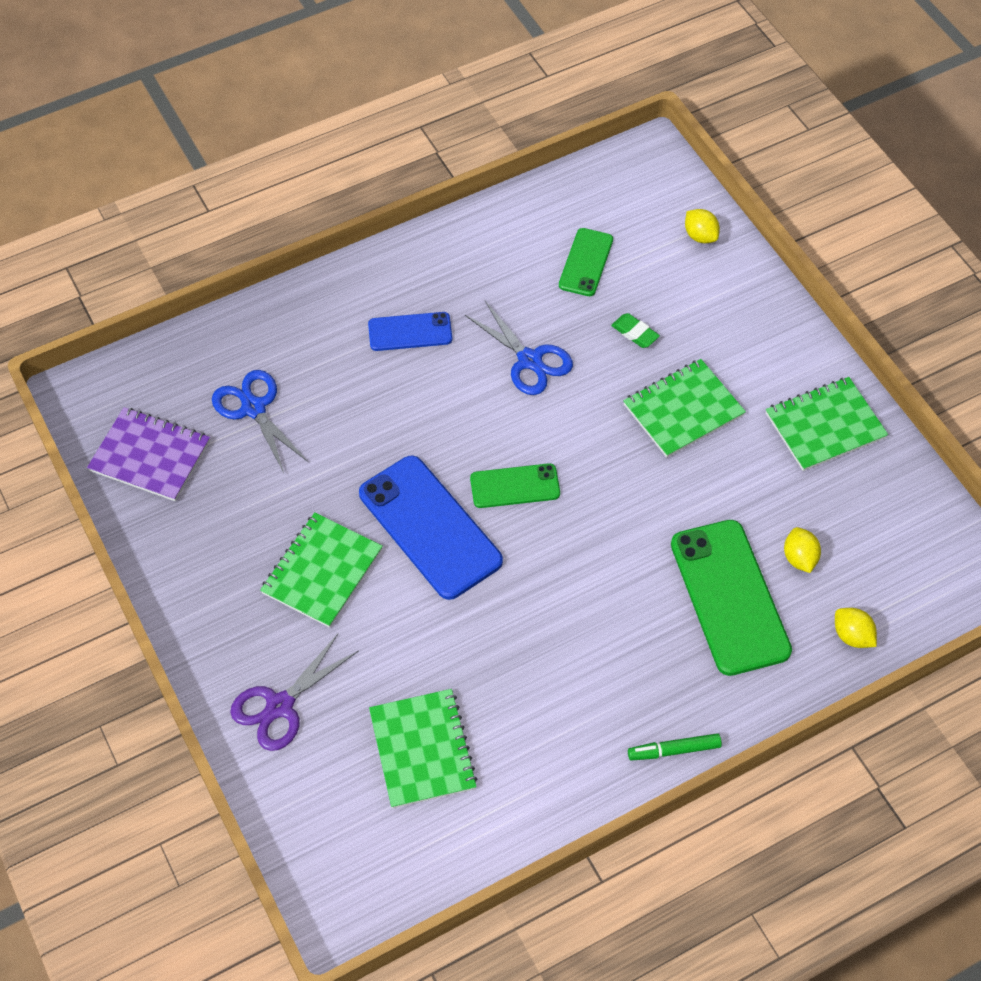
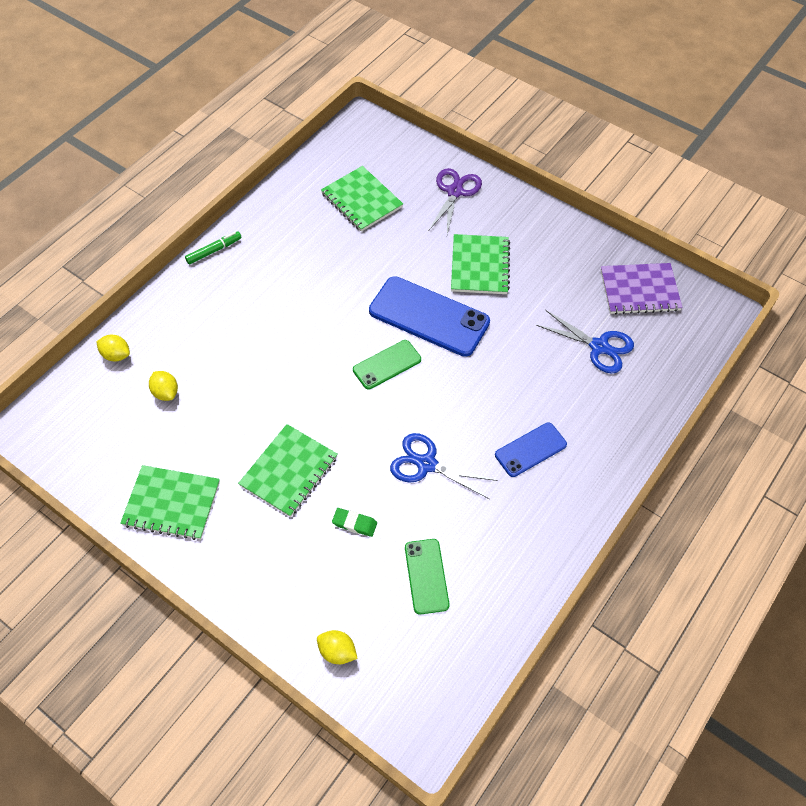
camera: 155 degrees right, 0 degrees up
green phone [671,520,792,676] -> none
green notebook [766,377,888,471] -> green notebook turned 60 degrees clockwise [120,465,220,540]

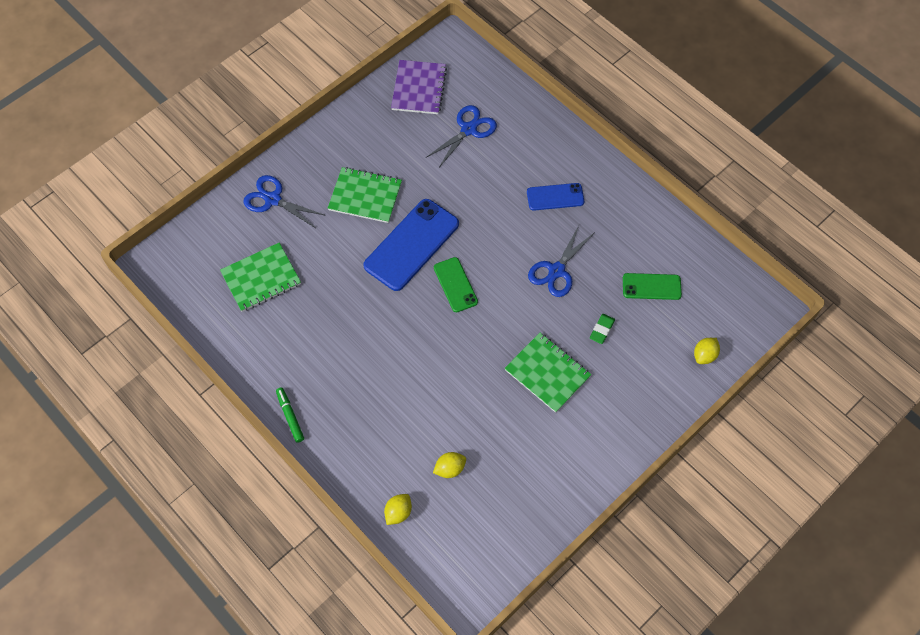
camera: 80 degrees left, 5 degrees up
green notebook [120,465,220,540] -> none
purple scissors [429,168,482,234] -> blue scissors [243,175,326,228]
blue phone [495,422,567,477] -> blue phone turned 75 degrees counterclockwise [527,183,584,211]

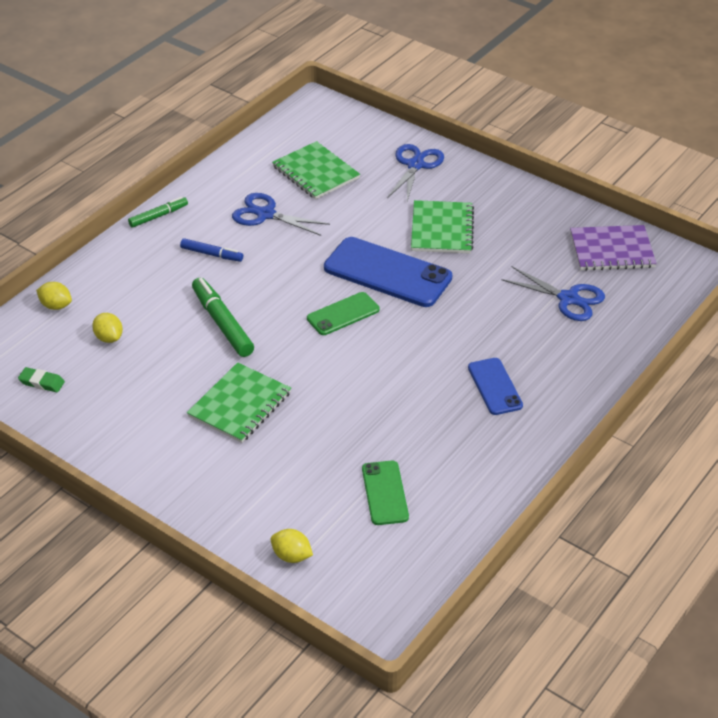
camera: 80 degrees right, 20 degrees down
blue scissors [528,226,594,297] -> blue scissors moved to [232,193,330,236]
green eraser [590,314,615,344] -> green eraser moved to [18,367,65,392]
none -> blue marker [180,238,243,262]
none -> green marker [192,278,254,357]

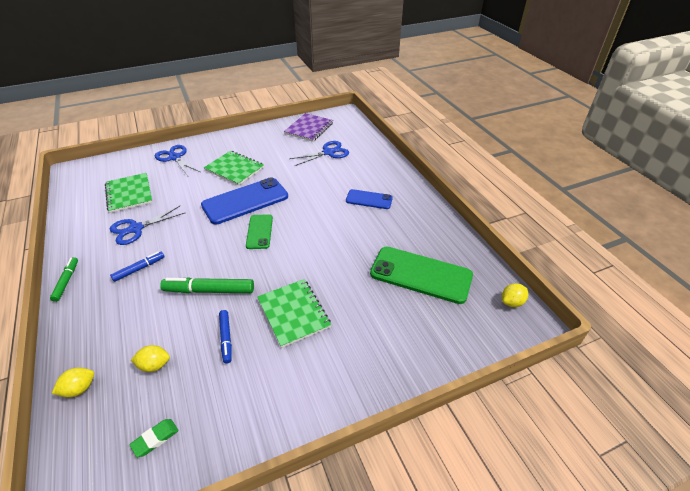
camera: 60 degrees left, 0 degrees up
yellow lemon [271,529,313,563] -> yellow lemon moved to [502,283,528,307]
green notebook [272,141,360,199] -> green notebook turned 75 degrees clockwise [105,173,153,213]
green phone [362,461,409,525] -> green phone [370,247,473,304], size x1.80
none -> blue marker [219,310,232,364]

